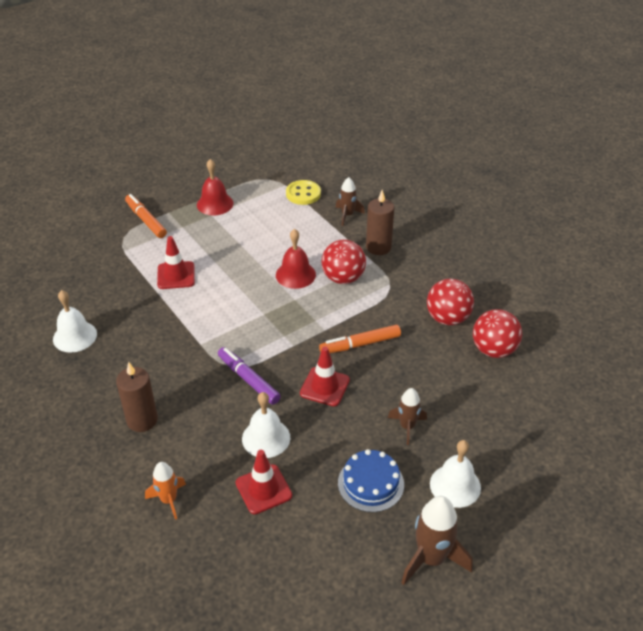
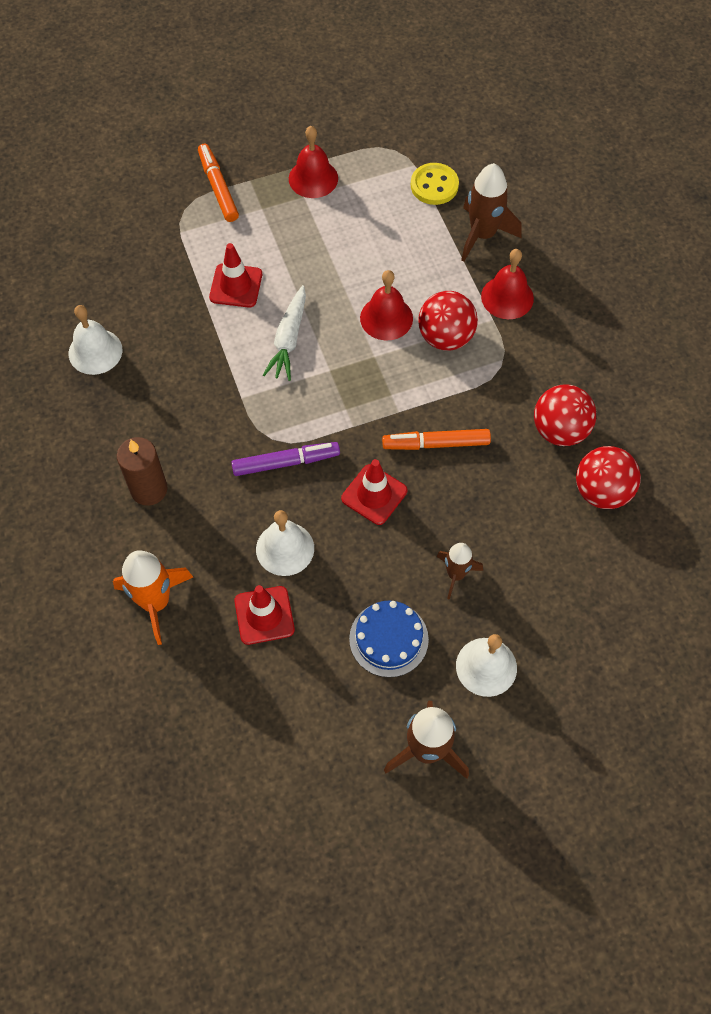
camera: 15 degrees right, 20 degrees up
orange rocket [145,462,186,520] -> orange rocket [113,550,193,645], size x1.62
purple marker [218,347,281,405] -> purple marker turned 105 degrees clockwise [231,442,340,476]
brown rocket [336,177,365,226] -> brown rocket [461,163,522,261], size x1.62
brown candle [366,190,394,255] -> red bell [481,249,534,319]
none -> white carrot [263,285,306,381]

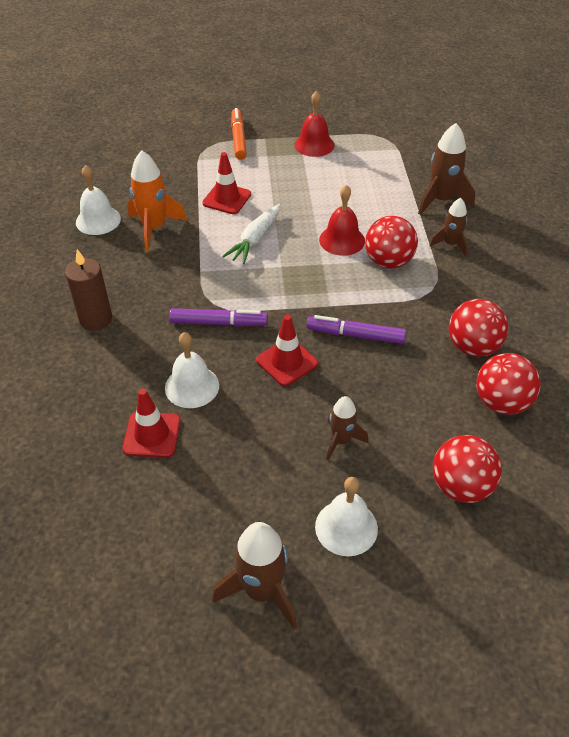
camera: 15 degrees right, 15 degrees down
orange rocket [113,550,193,645] -> orange rocket moved to [127,150,187,251]
blue cake [349,601,429,677] -> none
orange marker [382,429,491,450] -> purple marker [306,315,406,344]
yellow button [411,163,459,205] -> none
red bell [481,249,534,319] -> brown rocket [429,198,468,256]
none -> red ball [433,435,502,503]

